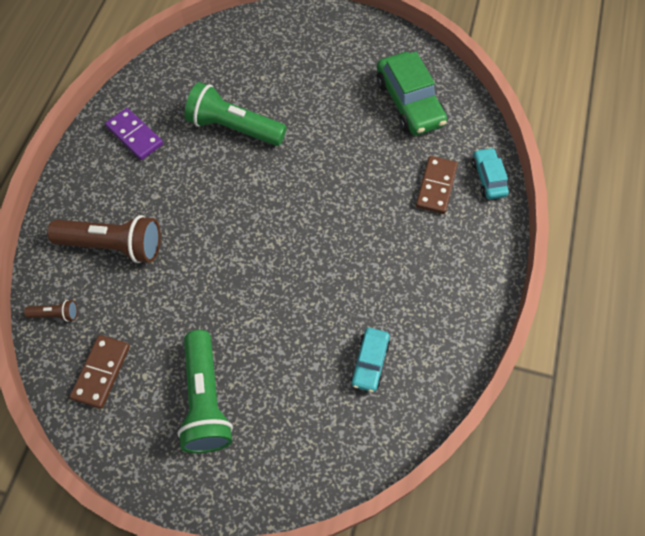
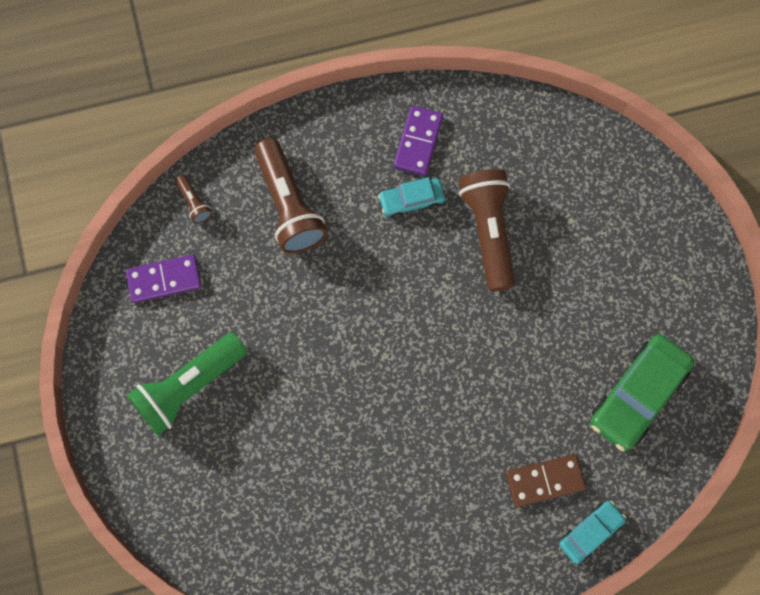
camera: 60 degrees right, 10 degrees up
brown domino [70,335,130,409] -> purple domino [126,255,202,303]
green flashlight [184,82,287,146] -> brown flashlight [459,169,515,291]
turquoise car [351,328,390,392] -> turquoise car moved to [378,177,445,218]

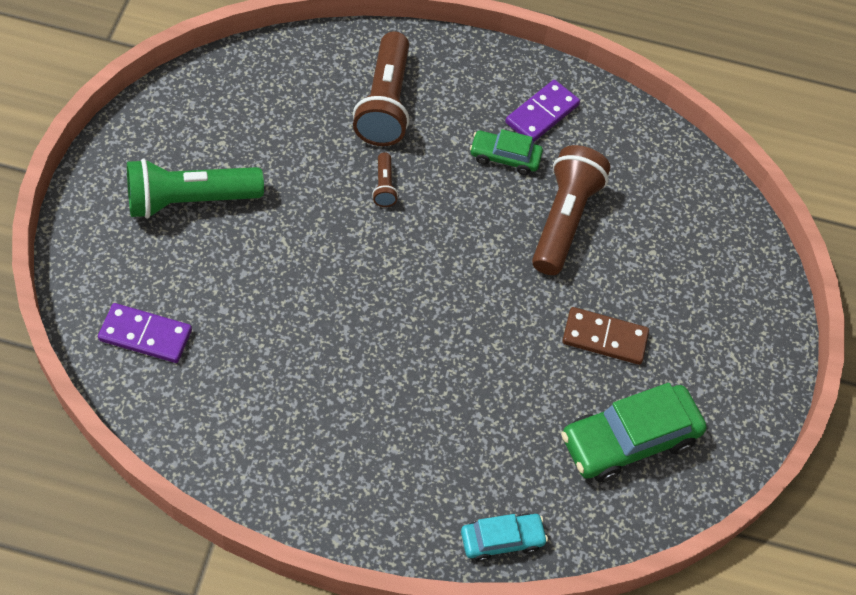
camera: 20 degrees right, 15 degrees down
purple domino [126,255,202,303] -> purple domino moved to [98,303,192,363]
brown flashlight [175,175,212,224] -> brown flashlight moved to [372,152,398,207]
turquoise car [378,177,445,218] -> green car [470,129,543,175]
brown domino [506,454,586,507] -> brown domino moved to [562,307,649,365]

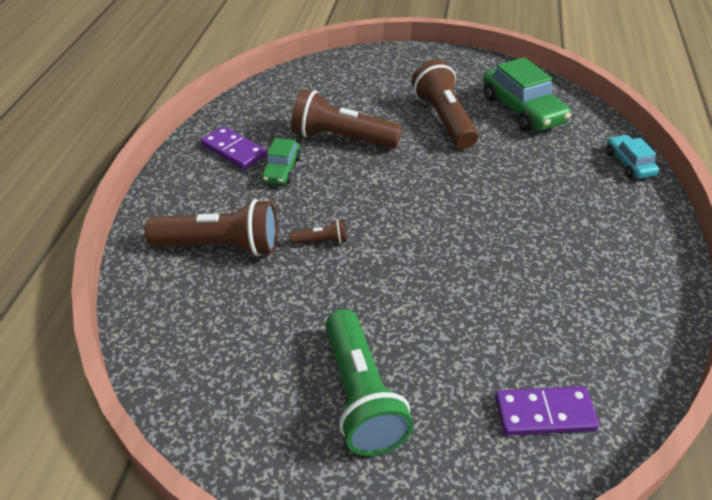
camera: 85 degrees left, 15 degrees down
purple domino [98,303,192,363] -> purple domino turned 75 degrees clockwise [495,386,599,436]
brown domino [562,307,649,365] -> brown flashlight [412,60,478,149]

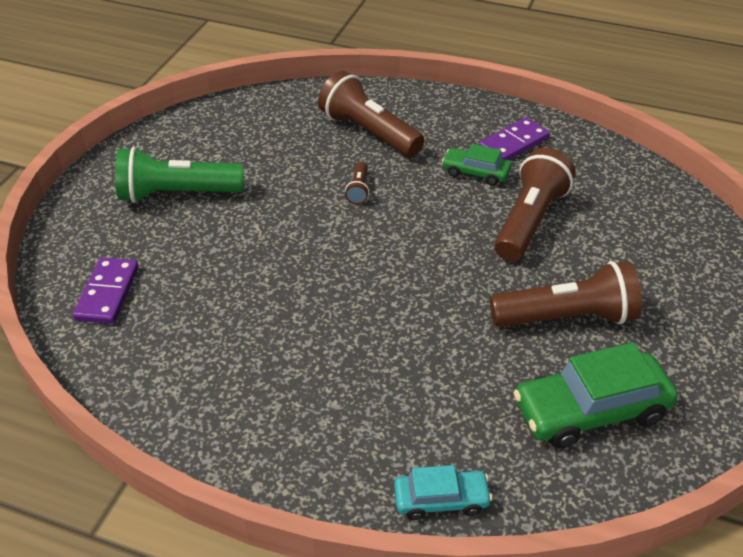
camera: 100 degrees right, 0 degrees up
brown flashlight [145,199,278,256] -> brown flashlight turned 120 degrees clockwise [318,71,424,157]

